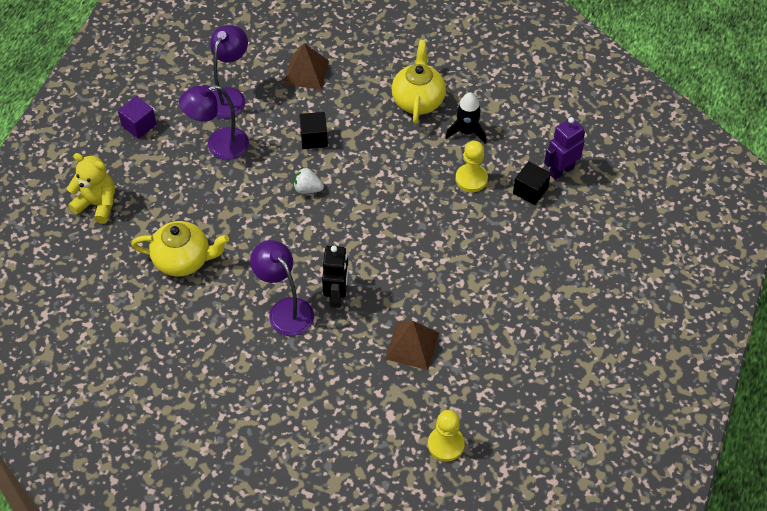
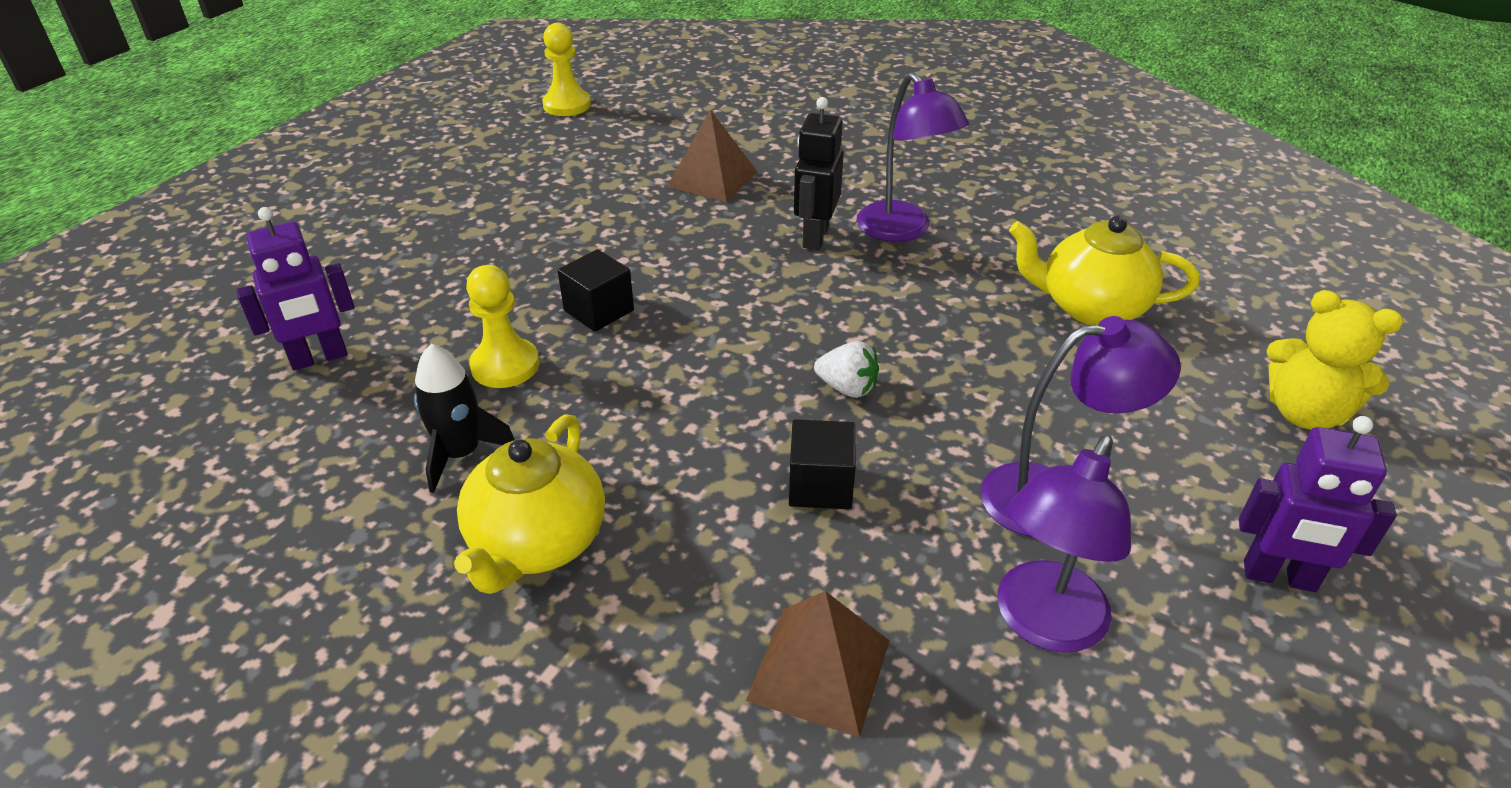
camera: 170 degrees left, 15 degrees down
purple cube [118,96,157,139] -> purple robot [1239,416,1397,592]
yellow pawn [428,410,465,462] -> yellow pawn moved to [542,23,591,116]
black cube [513,161,551,205] -> black cube moved to [557,249,634,332]

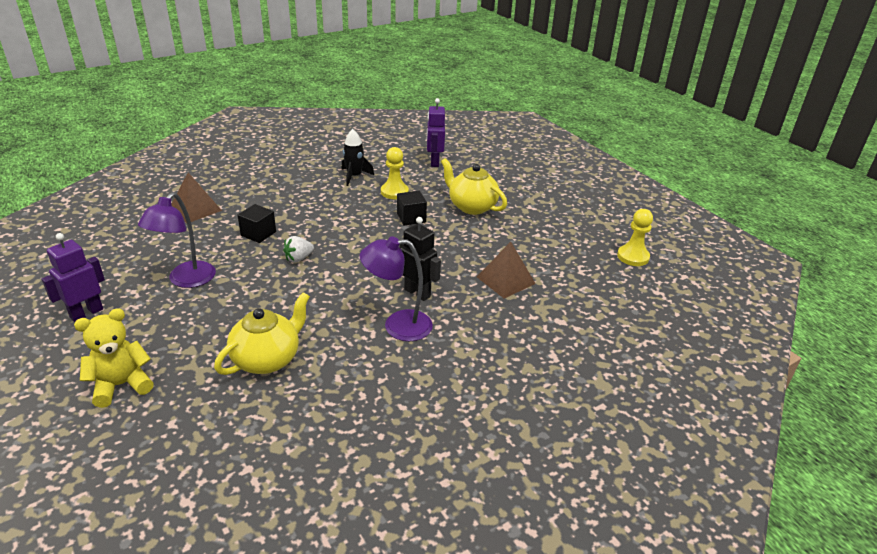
camera: 115 degrees right, 5 degrees down
yellow teapot [454,414,605,594] -> yellow teapot moved to [441,158,507,215]
purple lamp [997,435,1131,653] -> none

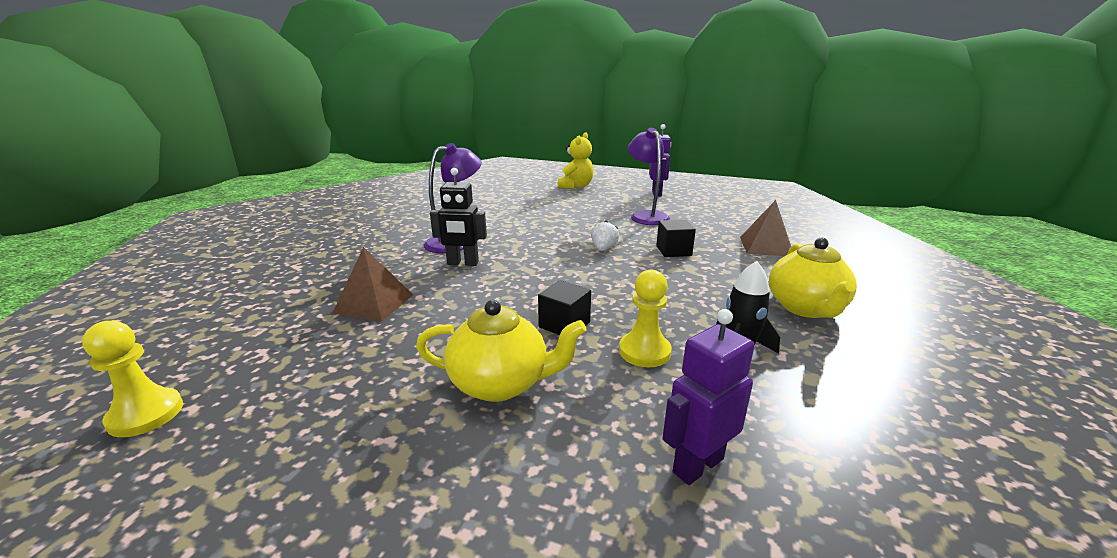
camera: 145 degrees right, 10 degrees down
yellow teapot [214,292,310,375] -> yellow teapot moved to [769,238,857,318]
purple robot [427,98,445,167] -> purple robot turned 90 degrees counterclockwise [662,309,755,485]

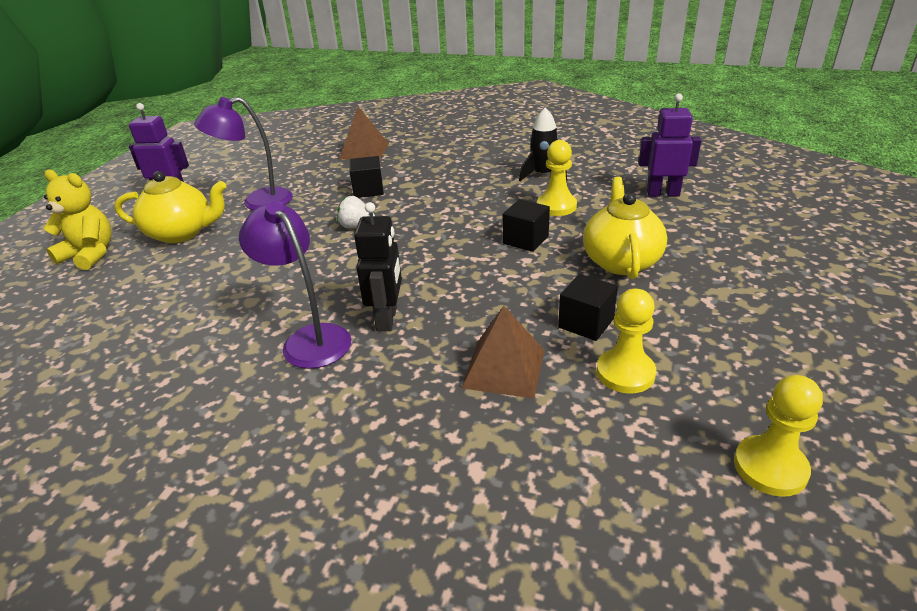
camera: 90 degrees left, 10 degrees up
purple robot [662,309,755,485] -> purple robot turned 135 degrees clockwise [639,93,702,197]
yellow teapot [769,238,857,318] -> yellow teapot moved to [114,171,227,243]
none -> black cube [558,274,618,341]
none -> yellow pawn [596,289,656,394]

